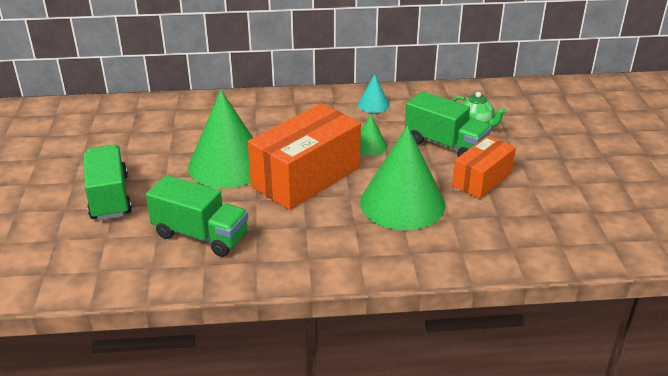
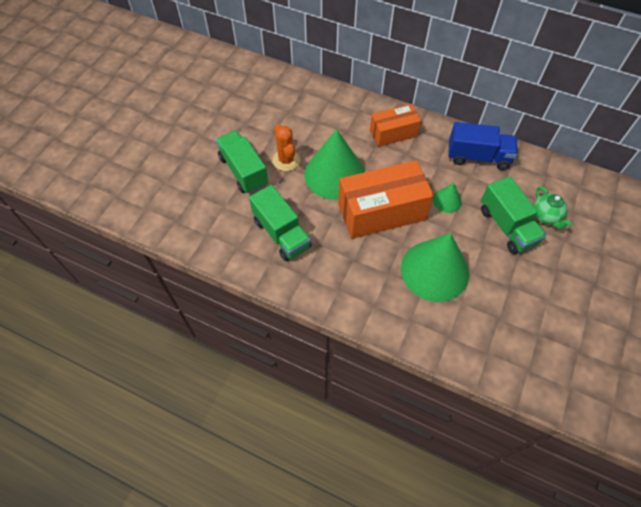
camera: 30 degrees right, 25 degrees up
green truck [83,145,132,220] -> green truck turned 45 degrees counterclockwise [216,130,268,194]
turquoise cone [358,74,390,113] -> blue truck [448,122,518,170]
orange box [452,136,516,199] -> orange box moved to [370,104,421,147]
none -> orange cactus [272,124,300,171]

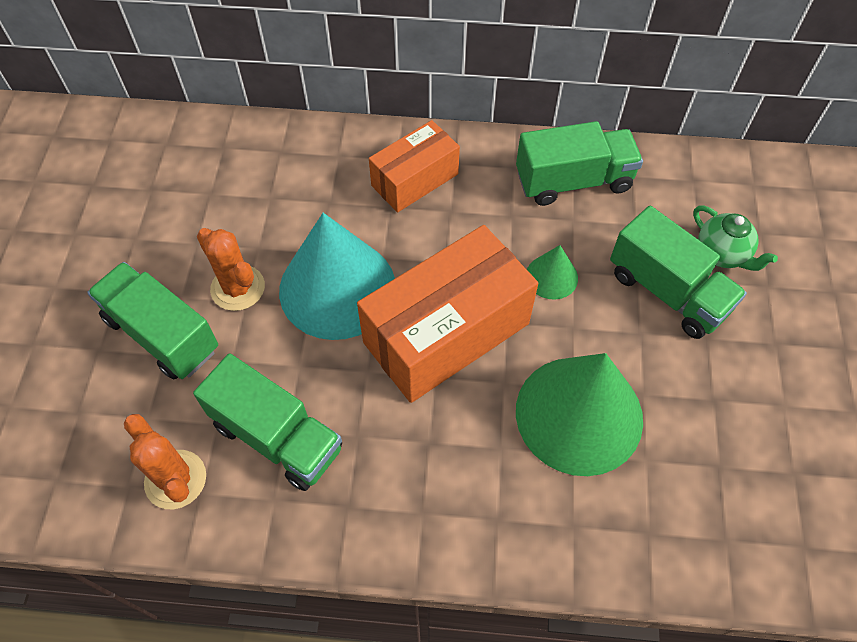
camera: 20 degrees left, 0 degrees up
green cone [304,129,365,200] -> turquoise cone [279,213,395,340]
blue truck [448,122,518,170] -> green truck [516,121,643,206]
none -> orange cactus [124,414,206,509]

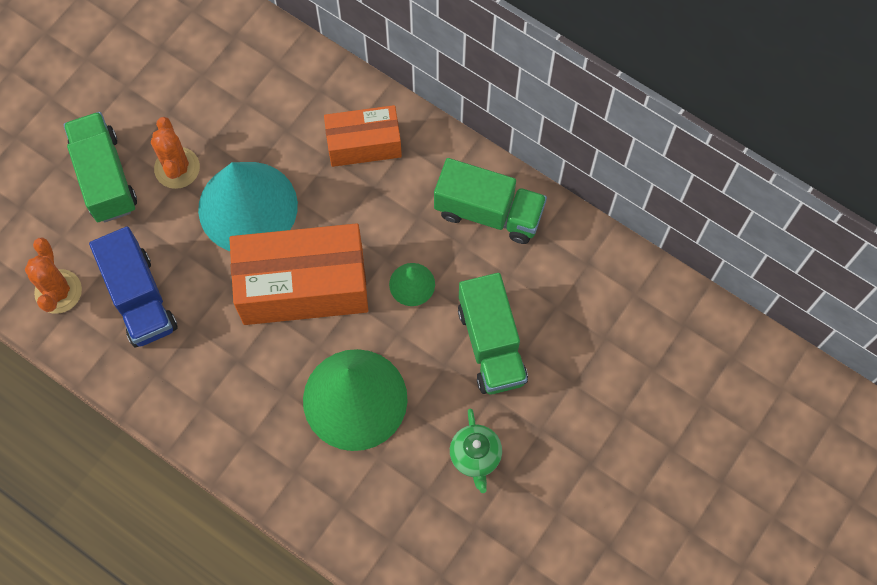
camera: 30 degrees right, 10 degrees up
green truck [193,353,342,491] -> blue truck [89,226,178,347]
green teapot [693,206,778,271] -> green teapot moved to [450,408,502,493]

